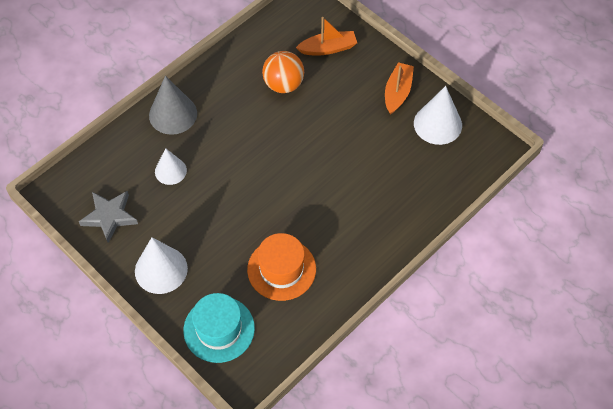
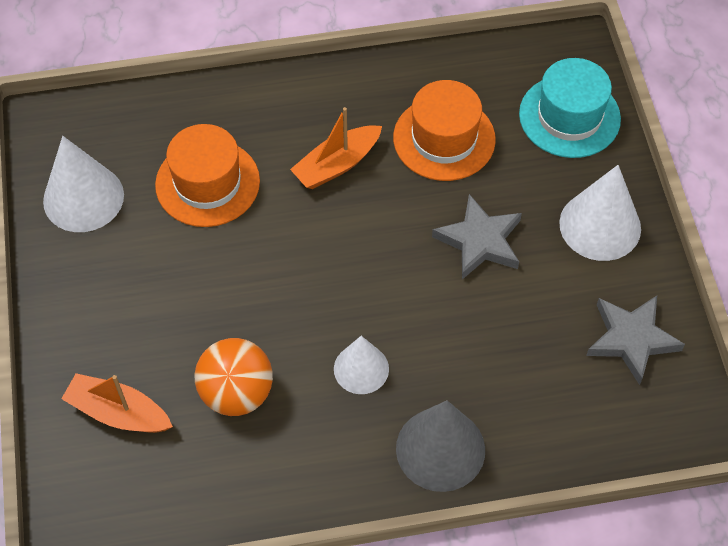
camera: 145 degrees left, 0 degrees up
white cone [155,148,187,185] -> white cone moved to [334,336,389,394]
orange boat [385,62,414,115] -> orange boat moved to [290,107,382,189]
none -> orange hat [155,124,260,227]
none -> grey star [432,194,522,279]

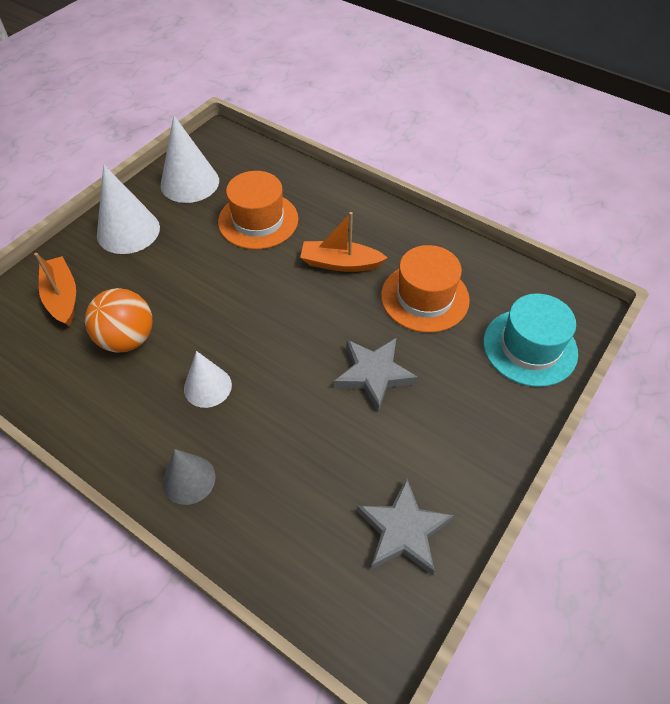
camera: 45 degrees right, 5 degrees down
grey cone [396,401,485,492] -> grey cone [163,449,216,505], size x0.64
white cone [559,165,641,261] -> white cone moved to [97,164,160,254]

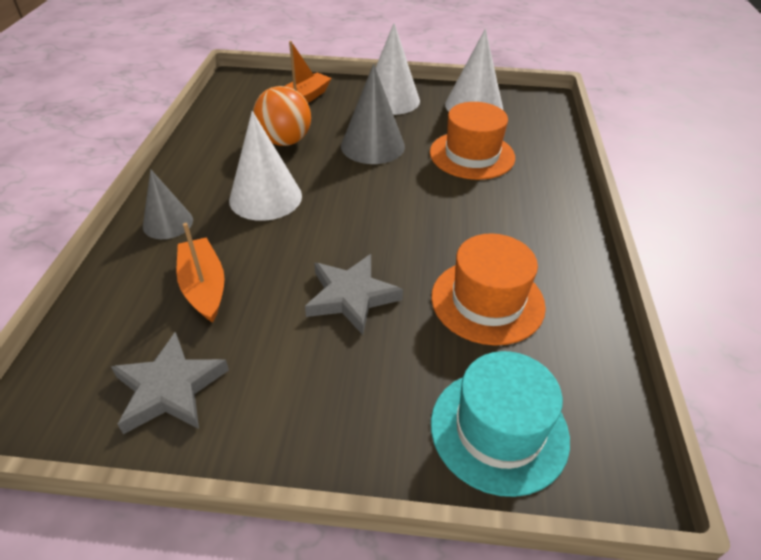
camera: 60 degrees right, 10 degrees down
white cone [184,351,232,408] -> white cone [229,111,302,221], size x1.56
orange boat [300,212,388,272] -> orange boat moved to [177,223,224,323]
none -> grey cone [341,64,405,164]

